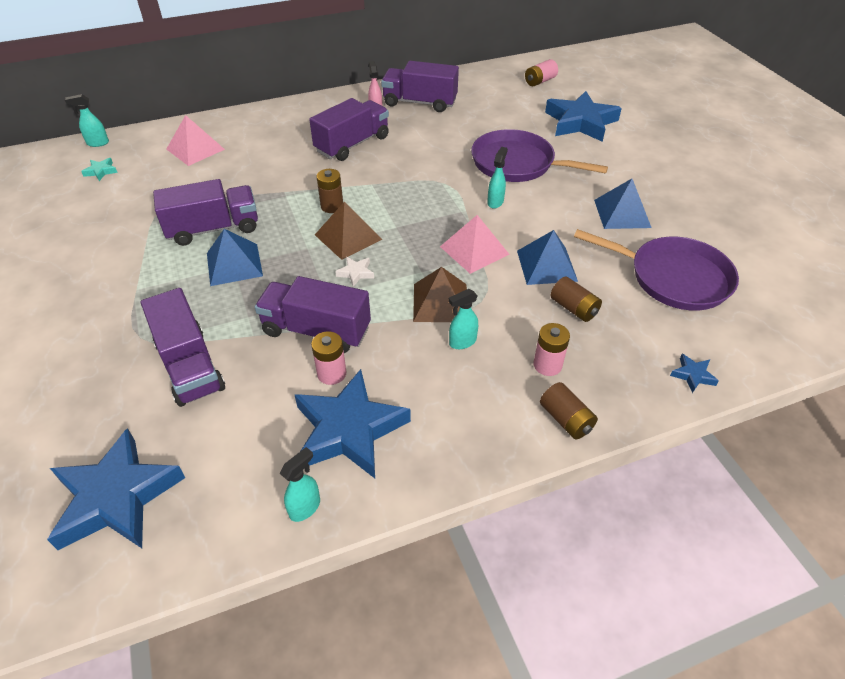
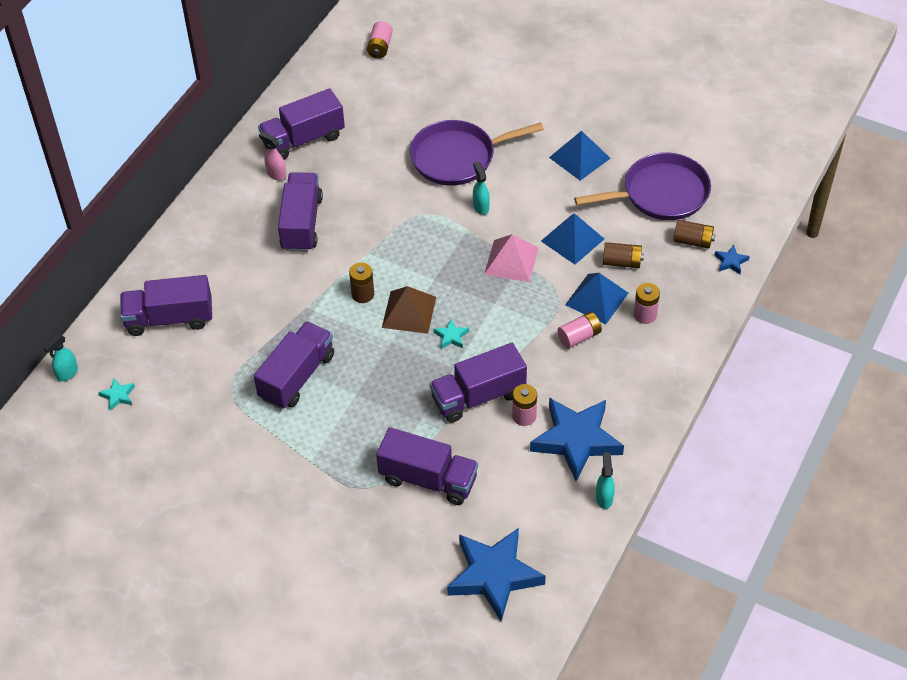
camera: 40 degrees left, 5 degrees up
pink pyramid [166,115,225,166] -> purple truck [120,275,212,336]
blue pyramid [207,229,263,286] -> blue pyramid moved to [565,273,628,324]
white star [335,257,374,287] -> turquoise star [434,319,469,349]
brown pyramid [413,267,467,322] -> none
turquoise spray bottle [448,289,478,349] -> pink battery [557,312,602,348]
brown battery [540,382,598,439] -> brown battery moved to [673,220,715,249]
blue star [545,91,622,142] -> none

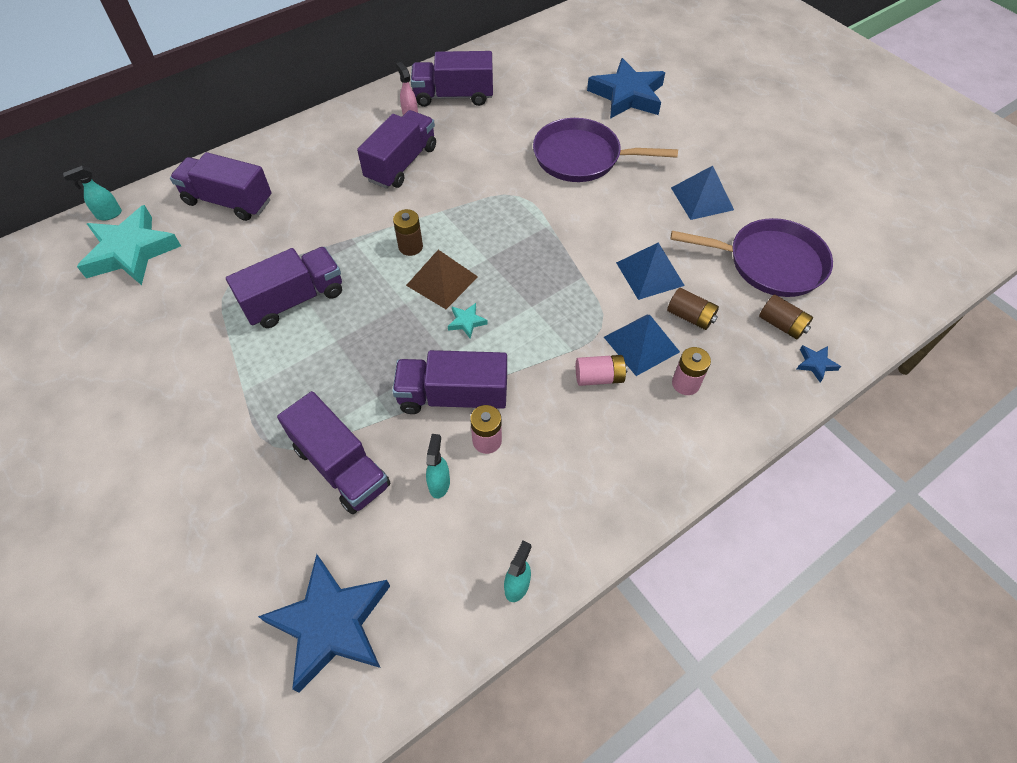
camera: 25 degrees right, 5 degrees up
turquoise star [98,378,135,411] -> turquoise star [77,205,181,285], size x2.49
pink battery [367,21,393,59] -> none
turquoise spray bottle [473,161,490,215] -> turquoise spray bottle moved to [426,434,450,498]
pink pyramid [484,234,539,282] -> none
blue star [530,398,624,481] -> blue star moved to [587,58,665,119]

